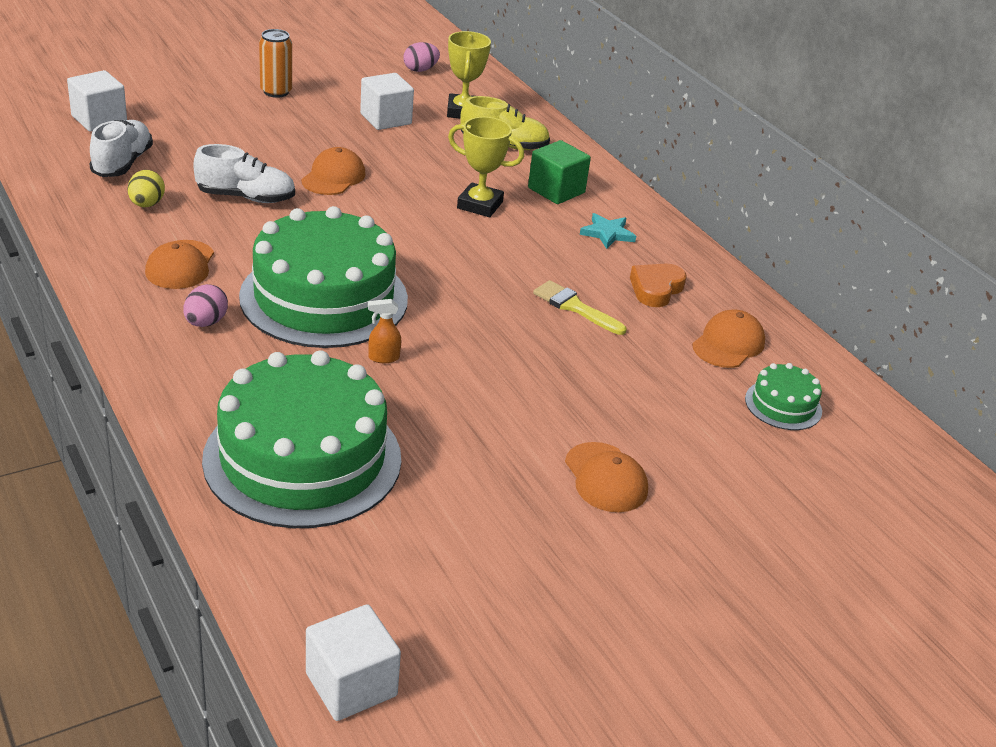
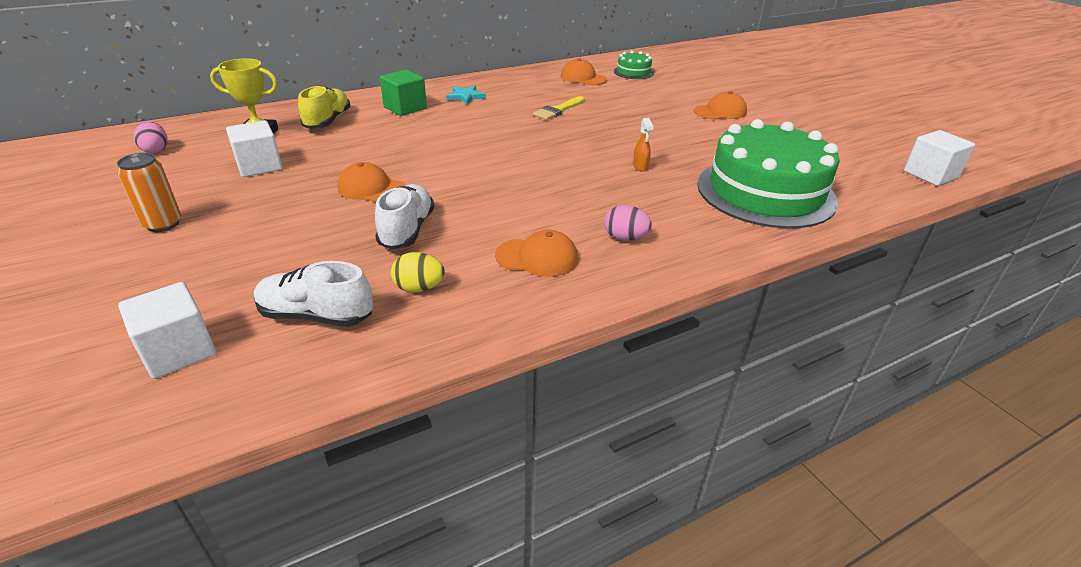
camera: 85 degrees left, 0 degrees up
green cake [239,206,408,348] -> none
yellow trophy [448,117,524,217] -> none
orange heart [630,264,687,307] -> none

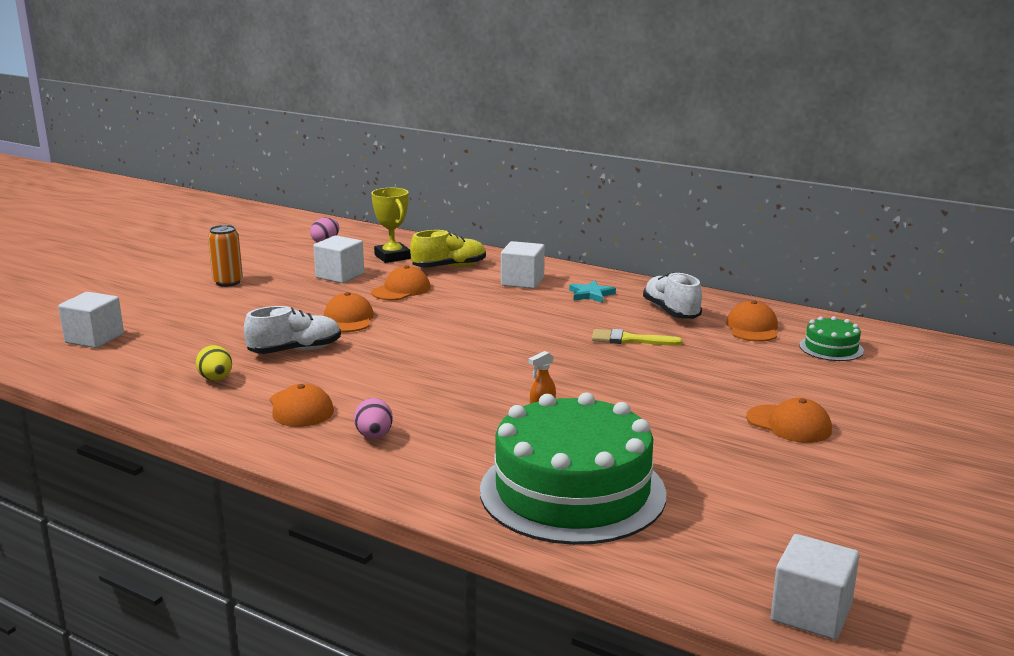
camera: 60 degrees right, 15 degrees down
white shoe [254,261,373,327] -> white shoe moved to [643,272,702,319]
green cube [380,70,427,116] -> white cube [501,241,545,289]
none -> orange cap [371,265,431,300]

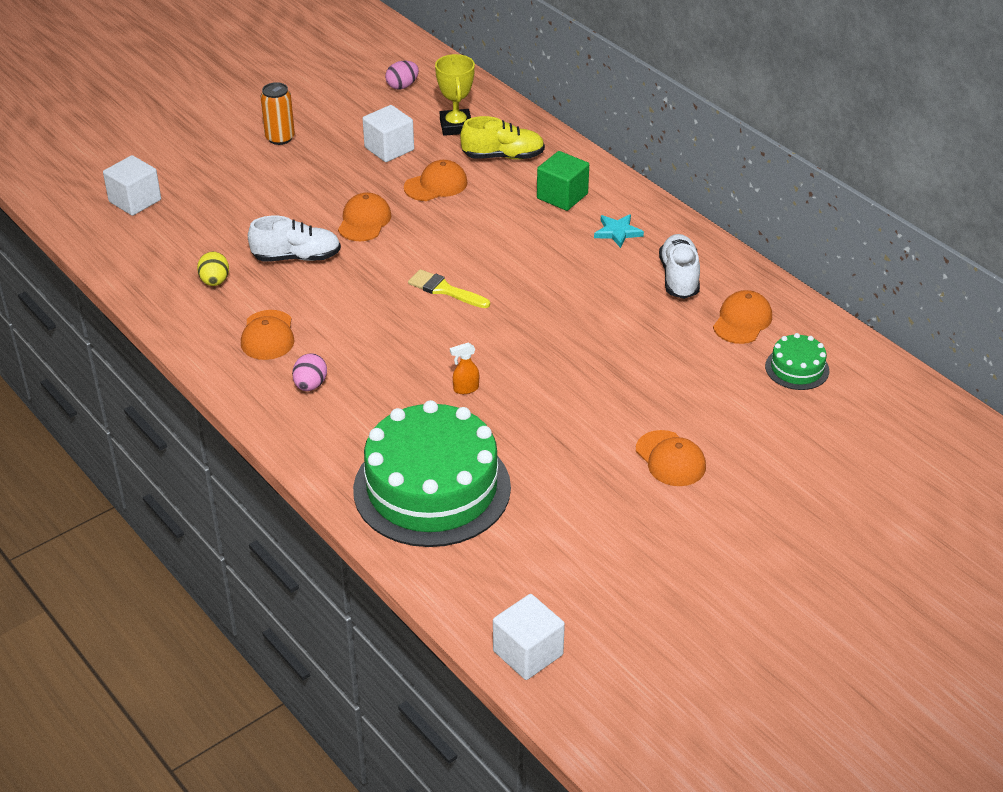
camera: 20 degrees right, 20 degrees up
white cube [501,241,545,289] -> green cube [537,151,589,211]
yellow brush [592,329,683,346] -> yellow brush moved to [408,269,490,308]

